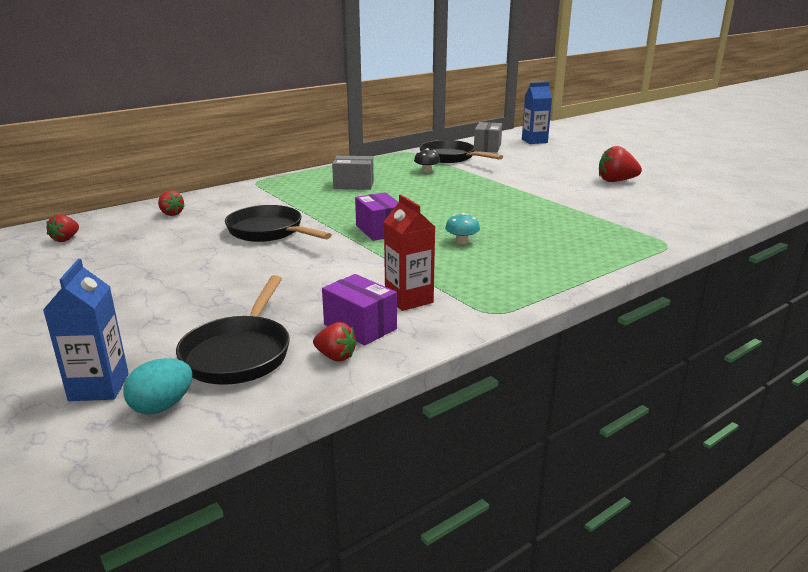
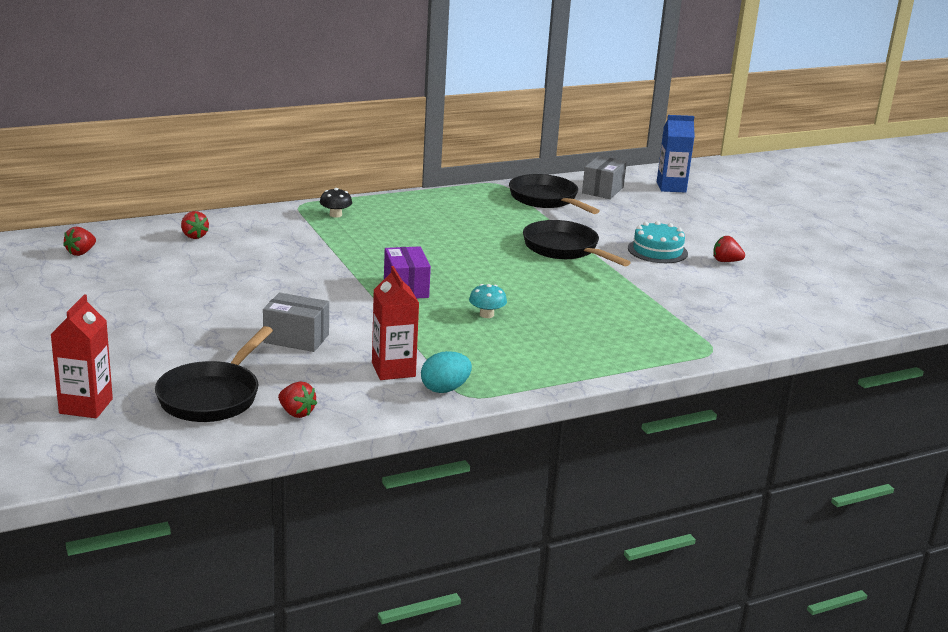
camera: 10 degrees right, 0 degrees up
blue carton [43,259,129,401] -> red carton [50,294,113,418]
turquoise egg [123,358,192,414] -> turquoise egg moved to [421,351,472,393]
black pan [225,205,332,242] -> black pan moved to [523,220,631,267]
purple box [322,274,397,346] -> none
grey box [332,156,374,190] -> grey box moved to [263,293,329,352]
black mushroom [414,148,440,173] -> black mushroom moved to [320,188,352,218]
red strawberry [599,146,642,182] -> red strawberry [713,236,745,262], size x0.61
none -> turquoise cake [628,221,688,263]

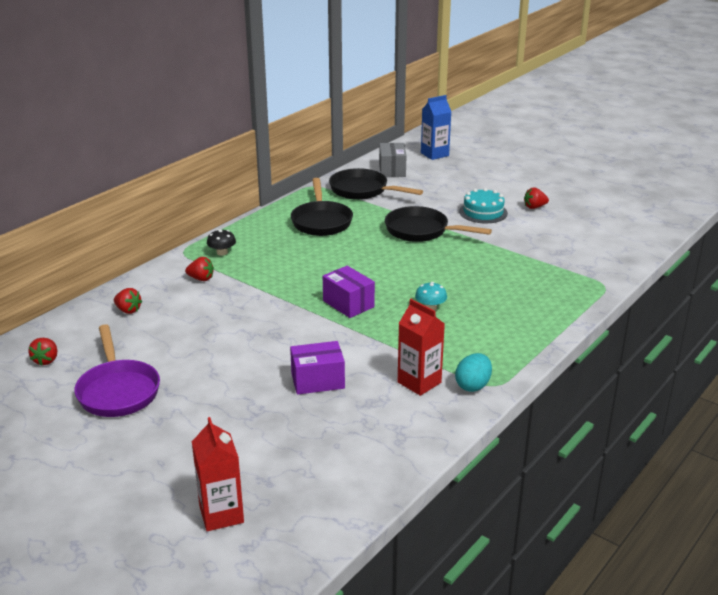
camera: 25 degrees left, 5 degrees up
black pan [155,326,273,422] -> black pan moved to [291,178,353,236]
grey box [263,293,329,352] -> purple box [290,341,345,395]
red strawberry [278,381,317,418] -> red strawberry moved to [185,257,214,281]
none -> purple pan [74,324,160,417]

